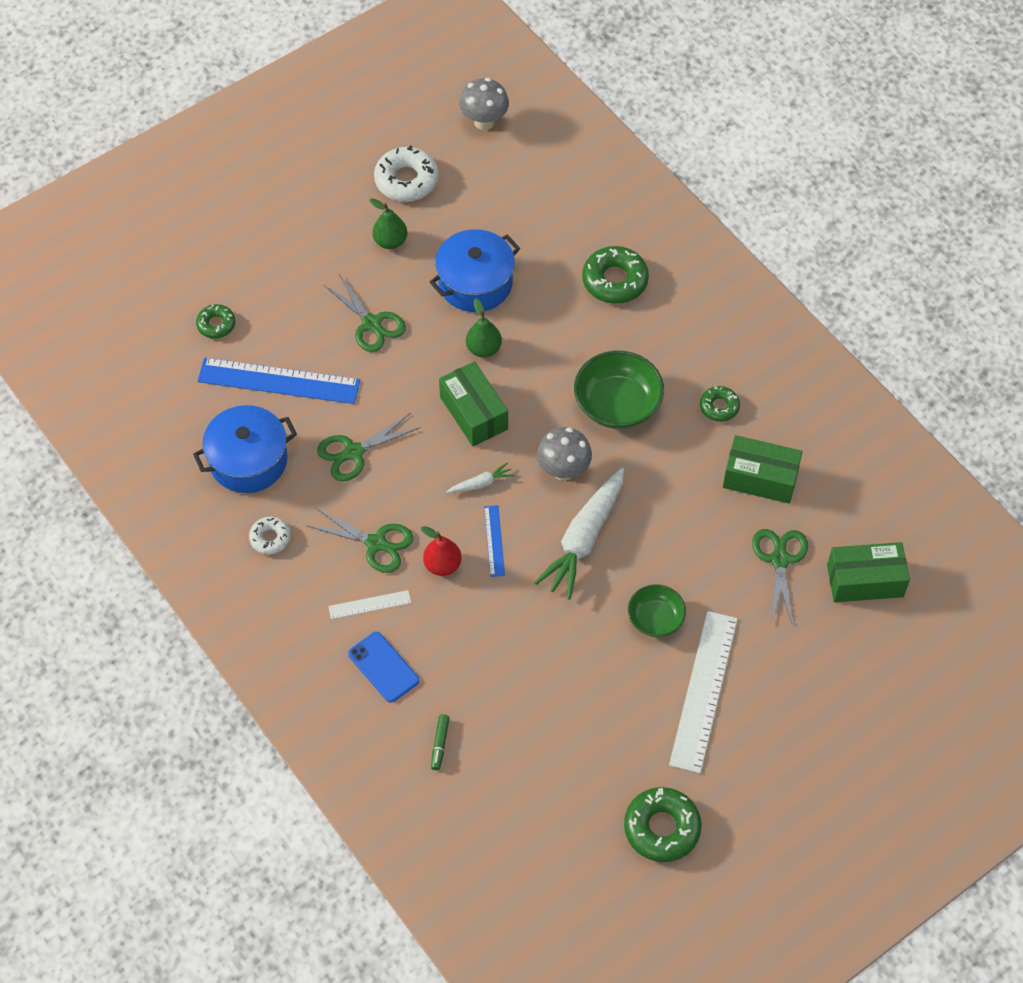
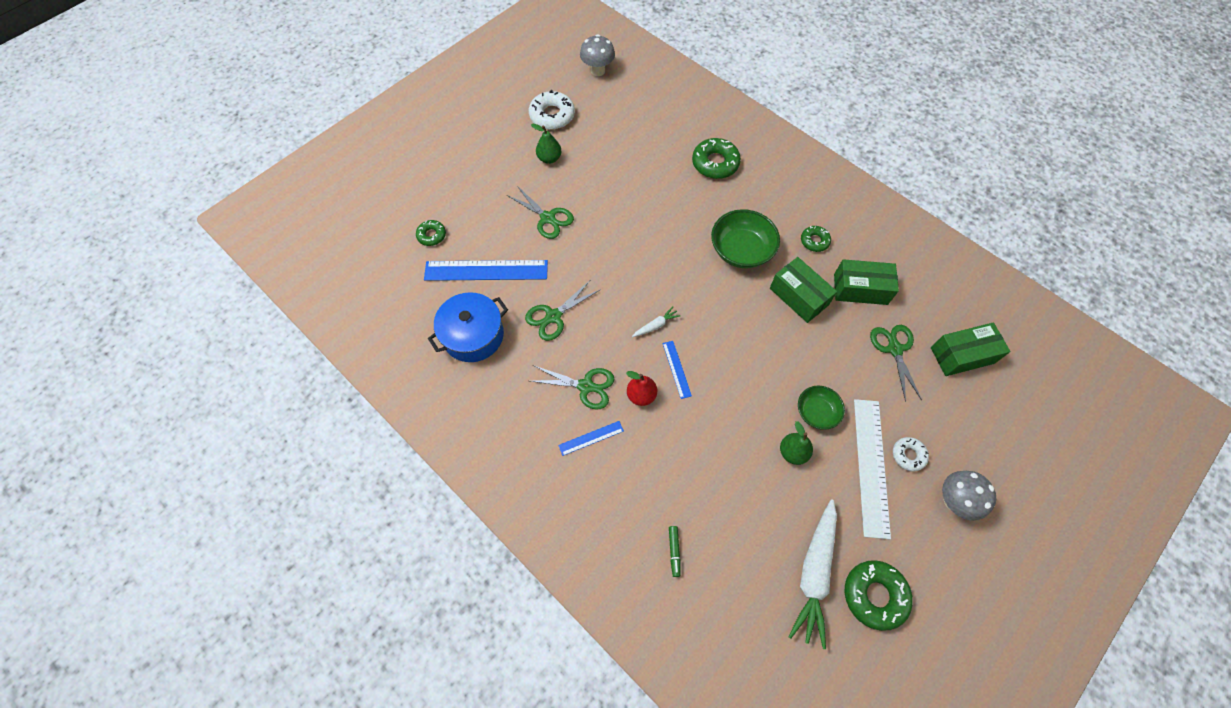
camera: 10 degrees left, 5 degrees up
white donut [249,517,291,555] -> white donut moved to [893,437,929,471]
white ruler [328,590,411,619] -> blue ruler [558,421,624,456]
blue phone [348,632,419,703] -> none
blue pot [430,229,520,312] -> none
green box [439,361,508,446] -> green box moved to [770,257,837,323]
green pear [466,298,502,358] -> green pear moved to [780,421,813,465]
white carrot [534,468,624,600] -> white carrot moved to [788,499,837,649]
grey mushroom [537,427,592,481] -> grey mushroom moved to [942,471,996,521]

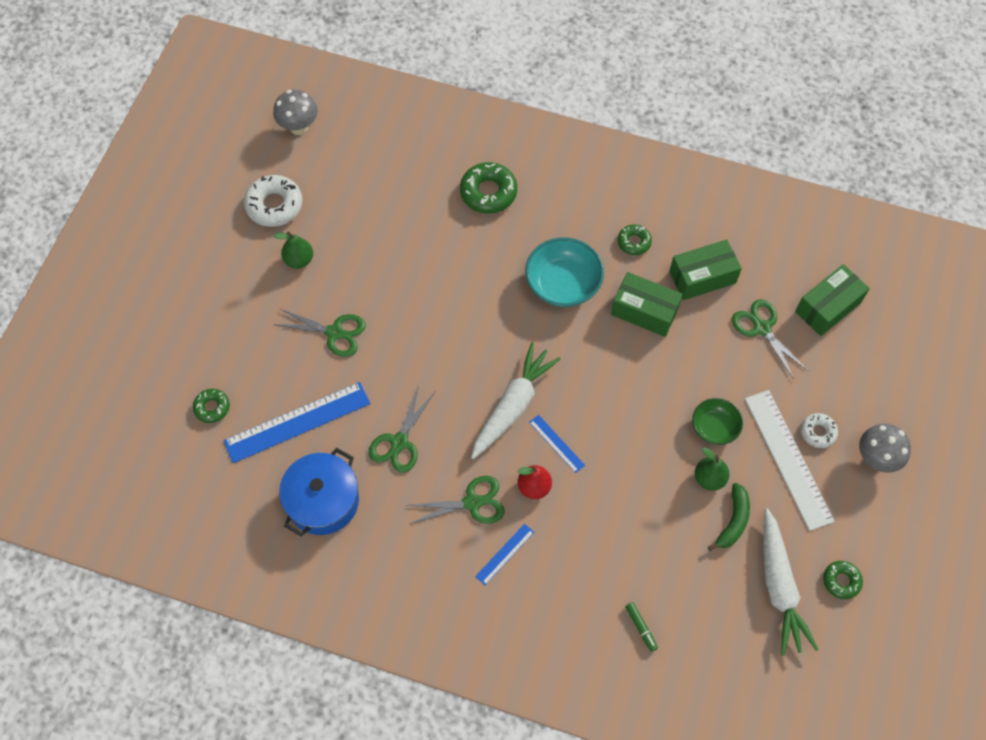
camera: 25 degrees left, 0 degrees up
white carrot [632,306,680,337] -> white carrot [471,342,561,459], size x2.24
green bowl [711,209,780,268] -> turquoise bowl [525,237,604,307]
green donut [845,560,913,631] -> green donut [823,561,863,599], size x0.58
none -> green banana [708,483,750,551]

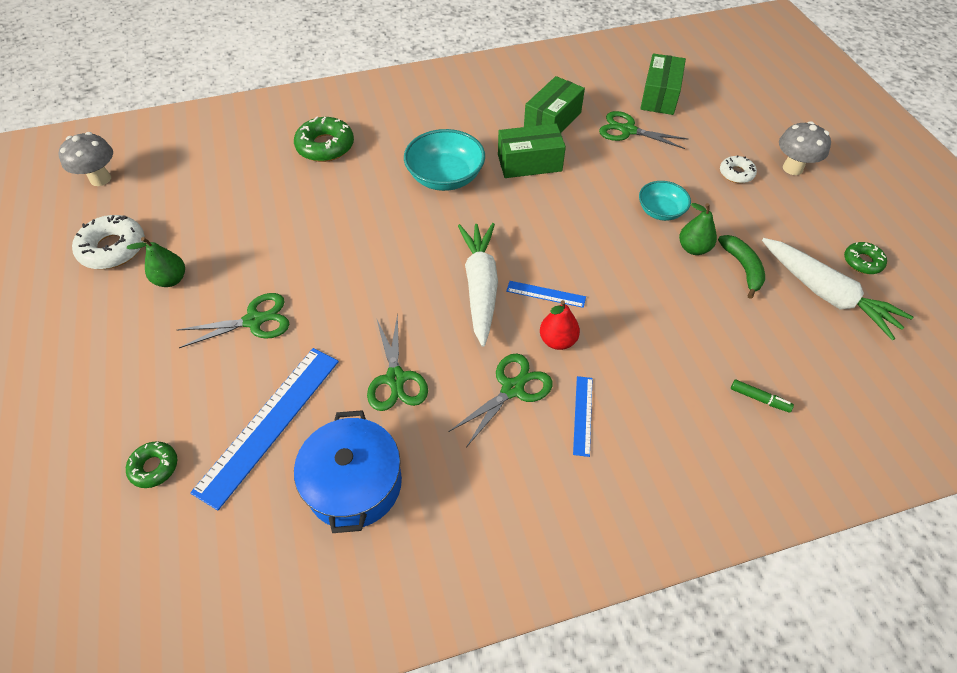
camera: 35 degrees left, 10 degrees down
green donut [618,224,652,255] -> none
green bowl [692,398,743,445] -> turquoise bowl [639,181,691,221]
white ruler [745,390,835,531] -> none

